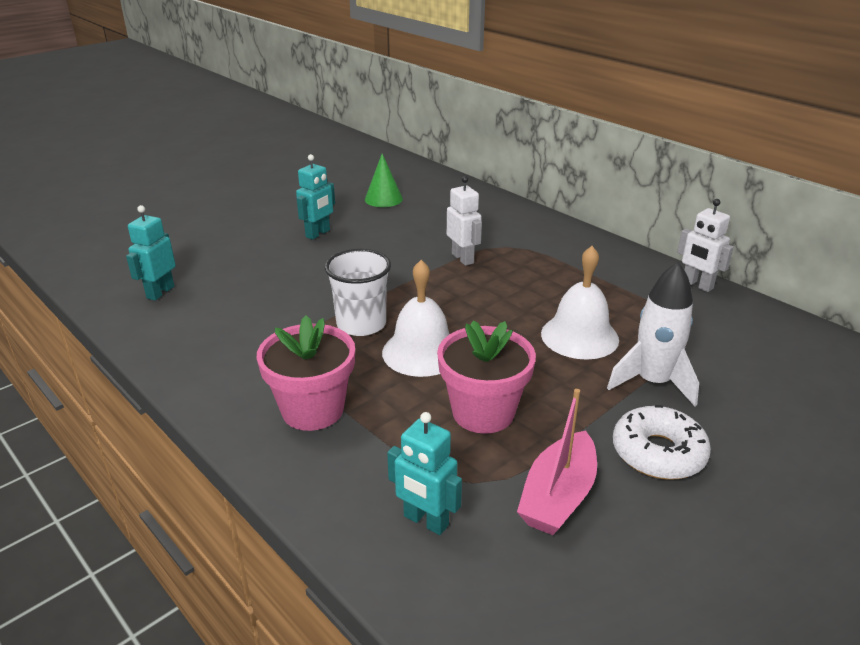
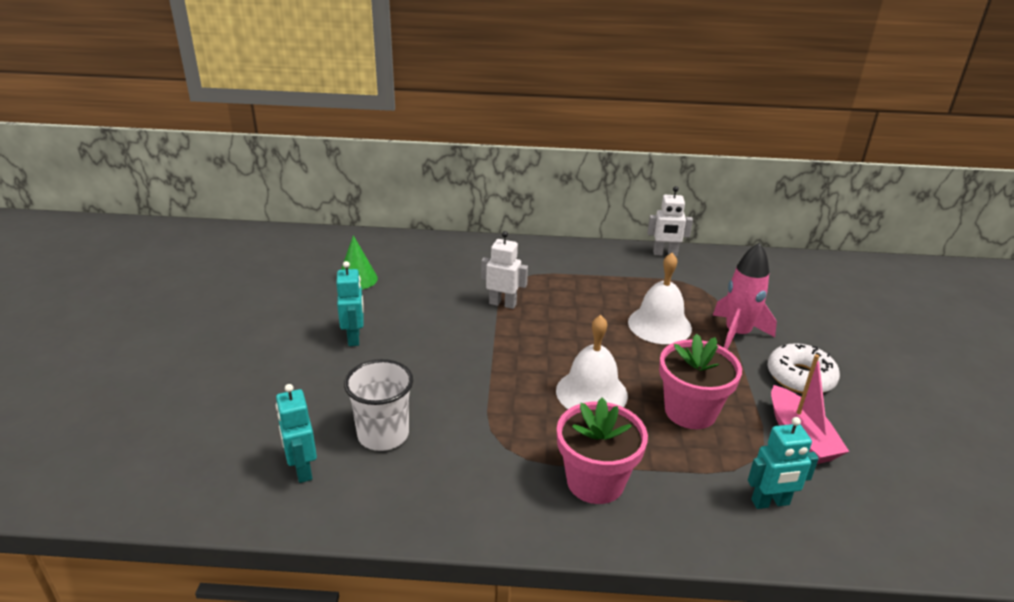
camera: 45 degrees left, 0 degrees up
white cup [325,249,391,336] -> white cup moved to [344,359,413,451]
white rocket [607,262,699,406] -> pink rocket [713,242,777,350]

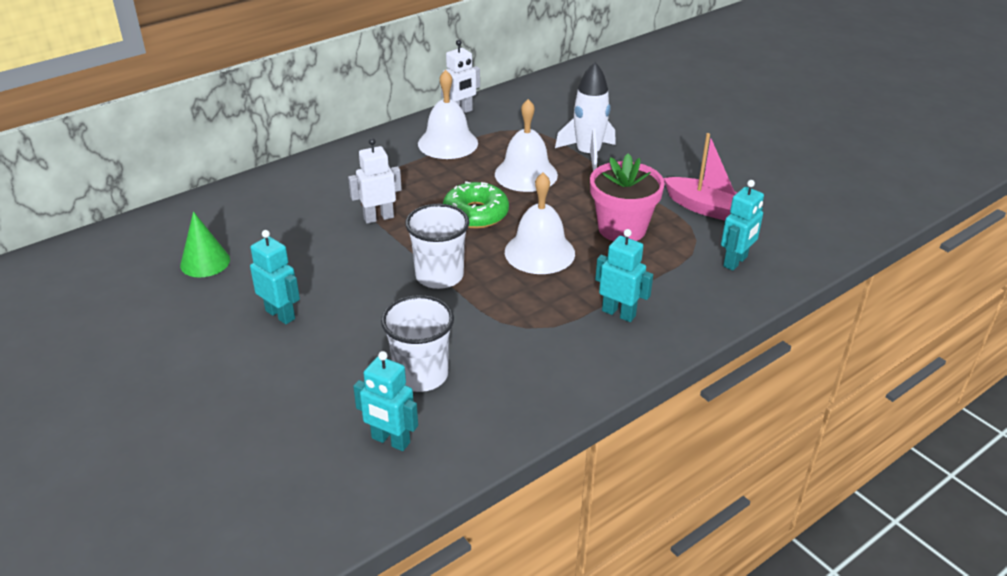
camera: 40 degrees left, 5 degrees up
pink flower pot [557,397,648,504] -> turquoise robot [595,229,653,322]
pink rocket [713,242,777,350] -> white rocket [555,62,616,171]
white donut [768,343,840,393] -> none
none -> white cup [405,204,469,289]
none -> white bell [418,70,478,159]
none -> green donut [443,181,509,229]

